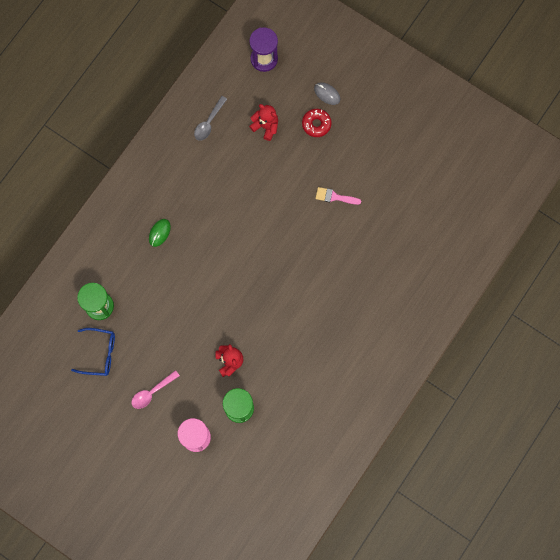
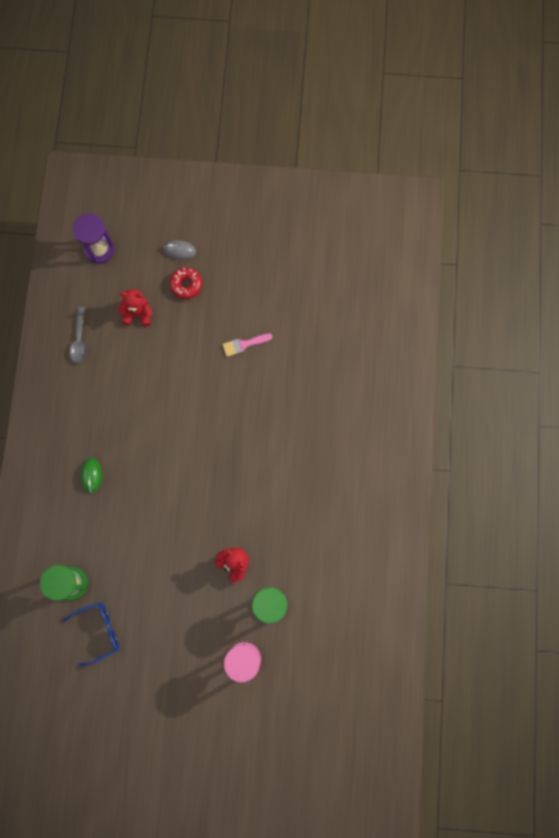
camera: 30 degrees left, 0 degrees up
pink spoon [132,370,180,409] -> none

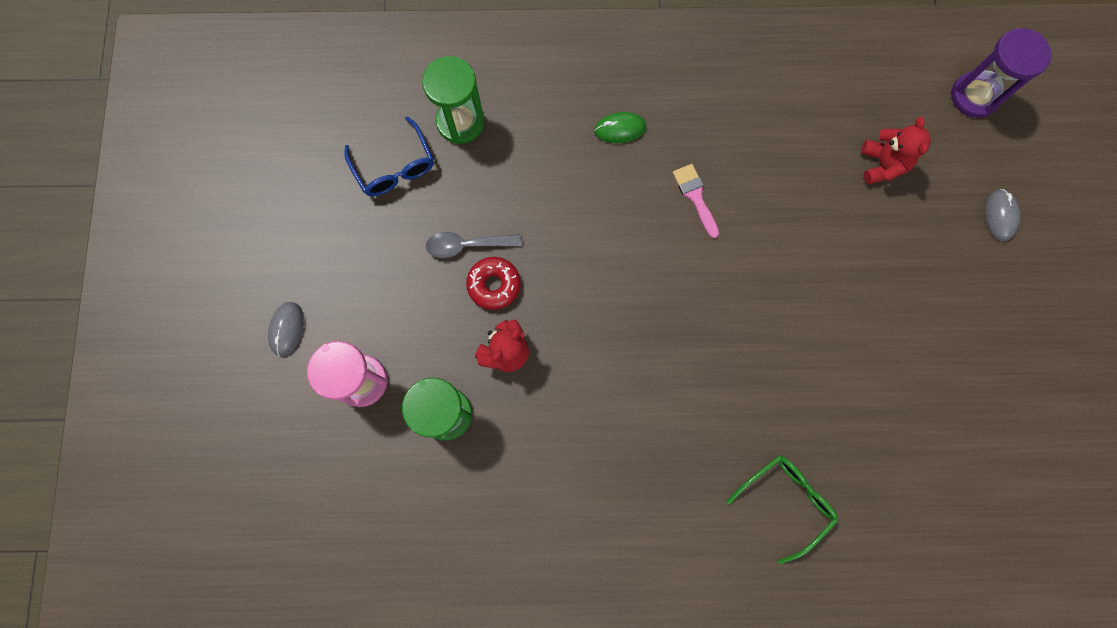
camera: 85 degrees right, 0 degrees up
grey spoon [69,307,87,363] -> grey spoon moved to [426,232,522,258]
red donut [169,267,202,299] -> red donut moved to [466,257,520,310]
pink brush [222,334,273,357] -> pink brush moved to [672,164,719,238]
none -> grey mouse [268,302,304,356]
none -> green glasses [726,455,838,564]

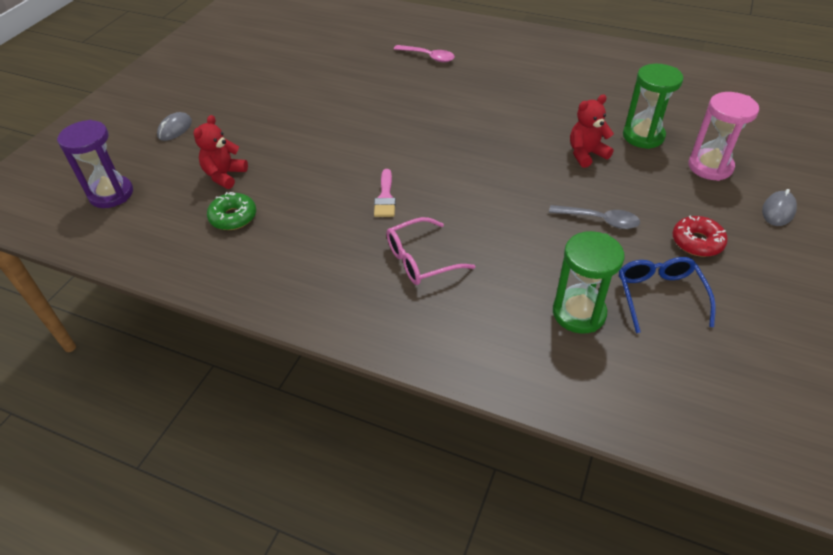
camera: 155 degrees left, 30 degrees down
red donut [466,257,520,310] -> red donut moved to [673,216,728,257]
green mouse [594,112,646,143] -> pink glasses [386,217,475,285]
green glasses [726,455,838,564] -> pink spoon [394,45,455,62]
none -> green donut [207,192,256,230]

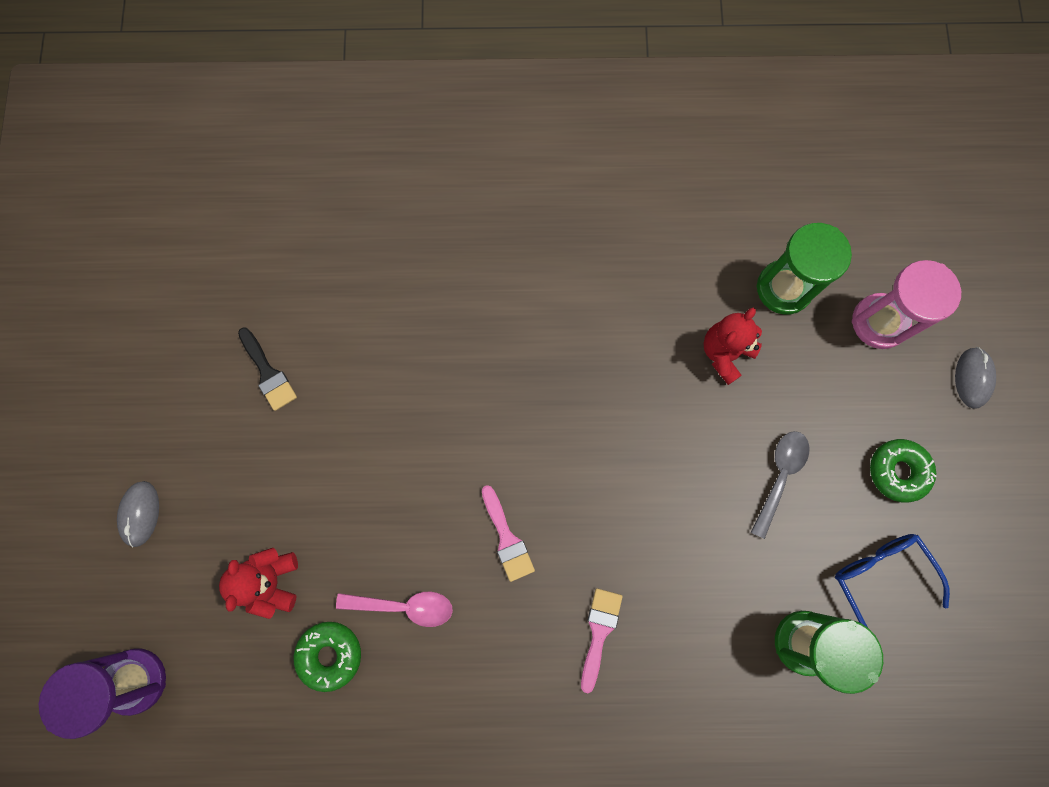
camera: 25 degrees left, 30 degrees up
pink glasses [386,217,475,285] -> pink brush [581,588,623,693]
pink spoon [394,45,455,62] -> pink spoon moved to [336,592,453,627]
grey spoon [549,205,640,229] -> grey spoon turned 60 degrees counterclockwise [751,431,809,539]
red donut [673,216,728,257] -> green donut [870,439,936,502]
none -> black brush [238,327,297,411]

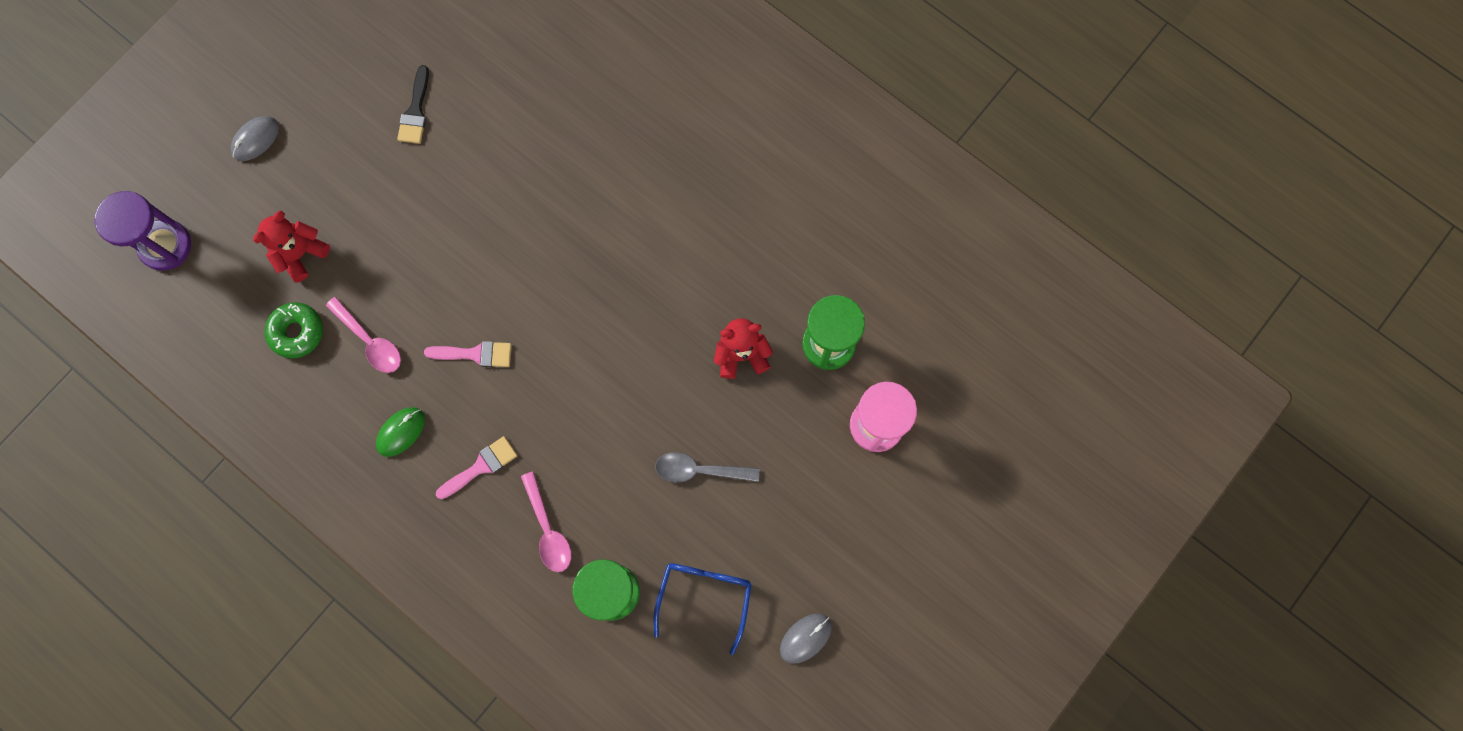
camera: 40 degrees right, 0 degrees up
pink brush [482,485,535,582] -> pink brush turned 105 degrees counterclockwise [424,341,511,367]
grey spoon [751,431,809,539] -> grey spoon turned 150 degrees counterclockwise [655,452,760,482]
green donut [870,439,936,502] -> none
grey mouse [955,347,996,409] -> grey mouse moved to [780,613,832,664]
none -> green mouse [376,407,425,457]
none -> pink spoon [521,471,571,572]

